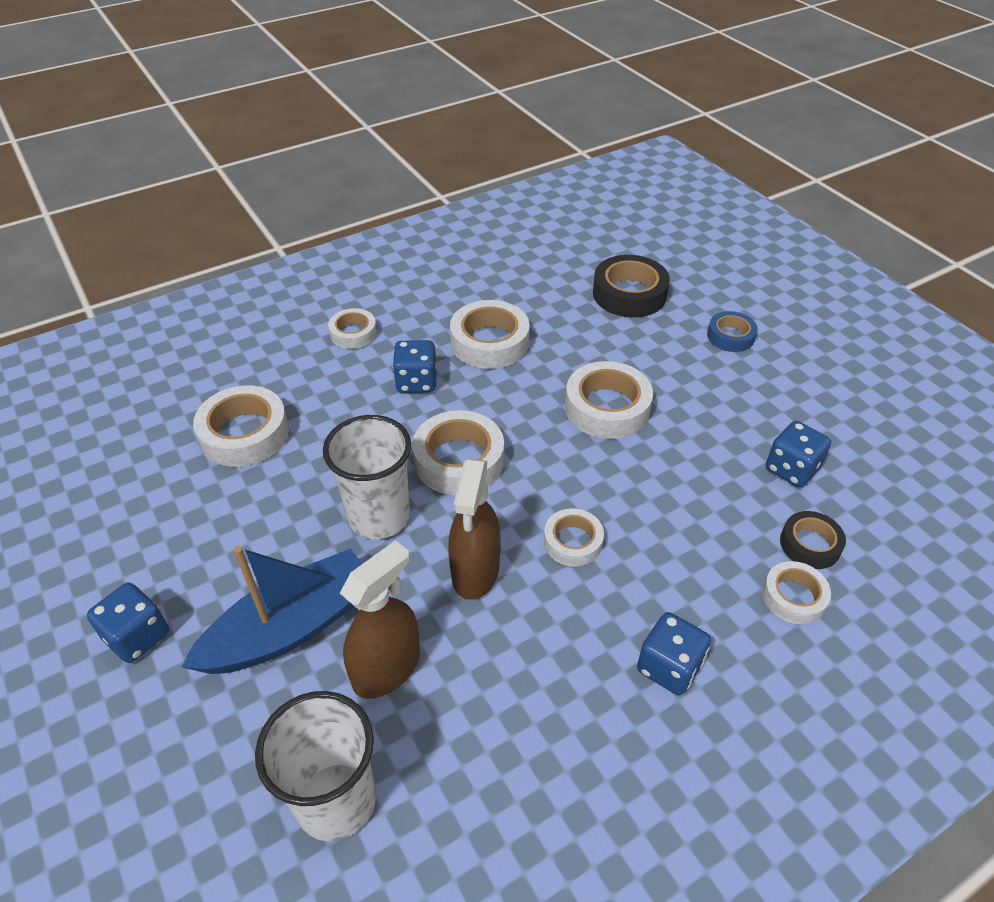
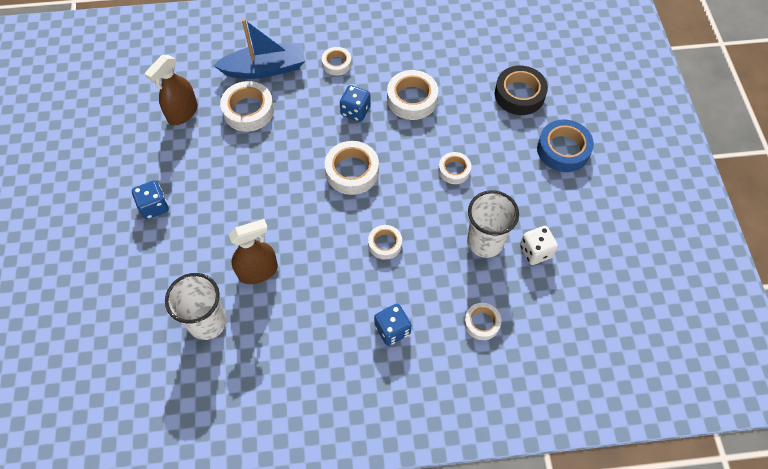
camera: 25 degrees right, 15 degrees up
blue boat [181,546,362,674] -> blue boat moved to [213,19,305,79]
white cup [323,415,411,539] -> white cup moved to [467,190,519,258]
brown spray bottle [448,459,501,599] -> brown spray bottle moved to [144,55,198,125]
white tape [565,361,653,439] -> white tape [438,152,471,184], size x0.60
blue tape [707,311,758,352] -> blue tape [537,120,594,172], size x1.67
blue dice [766,421,831,487] -> white dice [520,226,558,265]
black tape [780,511,846,569] -> none

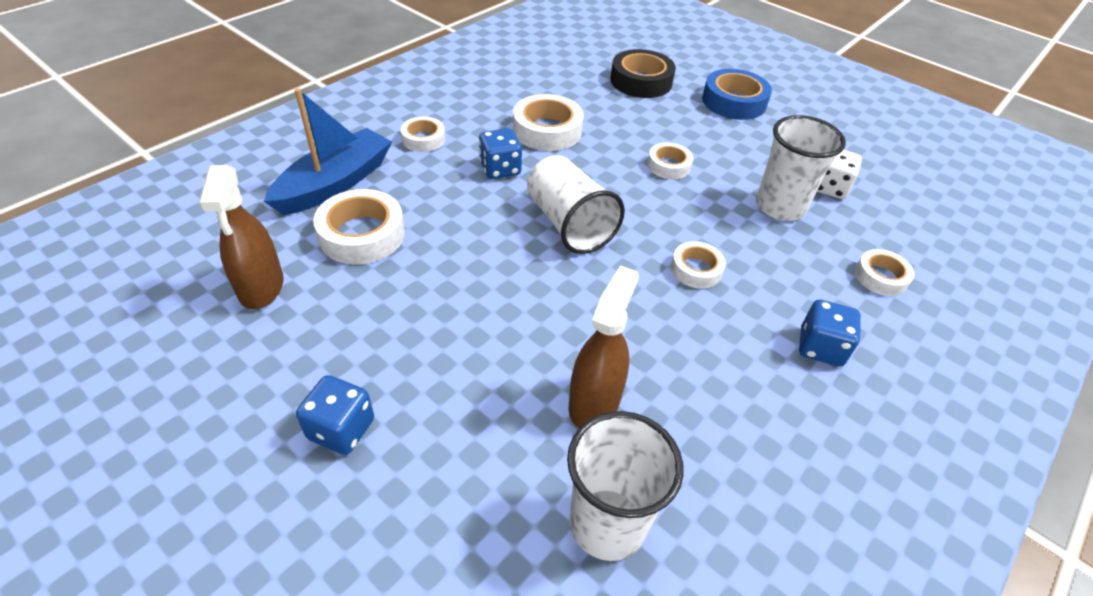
camera: 45 degrees left, 15 degrees down
white tape [325,141,379,195] -> white cup [527,155,625,254]

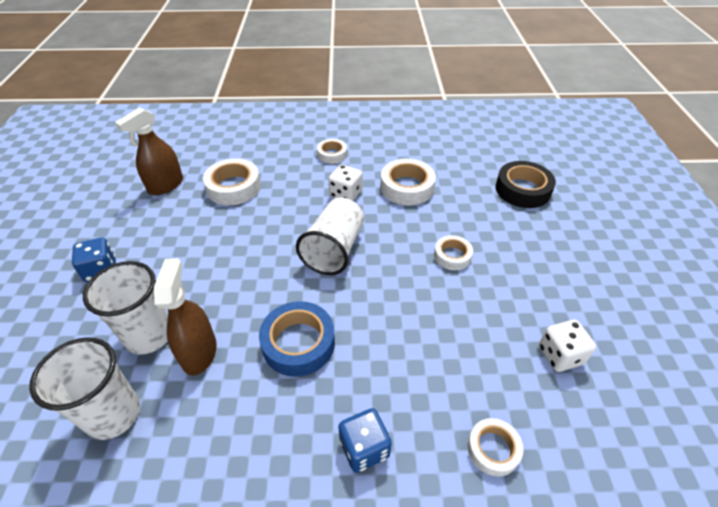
camera: 50 degrees right, 0 degrees up
blue boat [264,88,392,215] -> none
blue dice [479,128,522,179] -> white dice [328,164,362,201]
brown spray bottle [569,265,639,428] -> brown spray bottle turned 75 degrees counterclockwise [154,258,217,376]
white tape [671,241,726,289] -> none
blue tape [702,69,772,120] -> blue tape moved to [259,301,335,377]
white cup [756,115,846,221] -> white cup moved to [83,261,168,355]

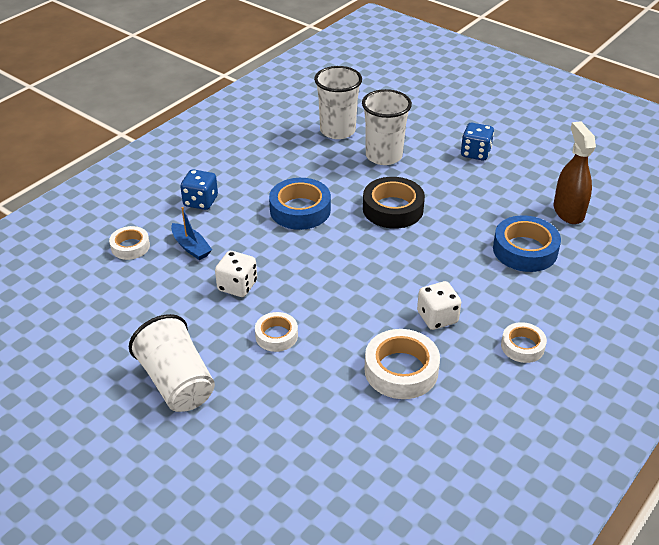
camera: 130 degrees right, 5 degrees down
brown spray bottle [154,258,217,376] -> none
white tape [203,158,261,205] -> blue tape [493,215,561,272]
white cup [296,198,364,275] -> white cup moved to [129,314,215,412]
black tape [495,161,556,208] -> black tape moved to [363,177,425,229]
white dice [539,320,596,372] -> white dice moved to [215,251,257,297]
none -> blue boat [171,207,212,260]

